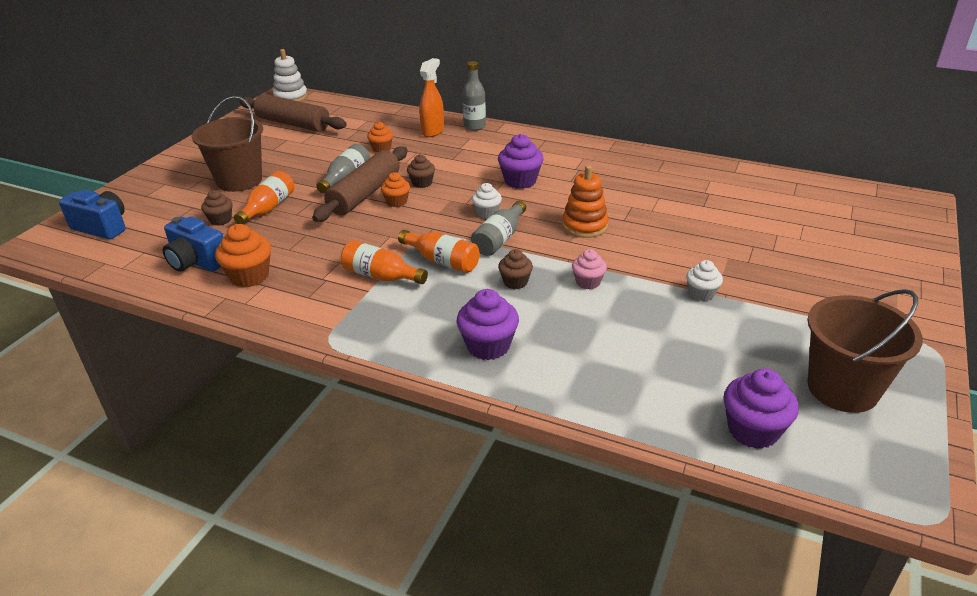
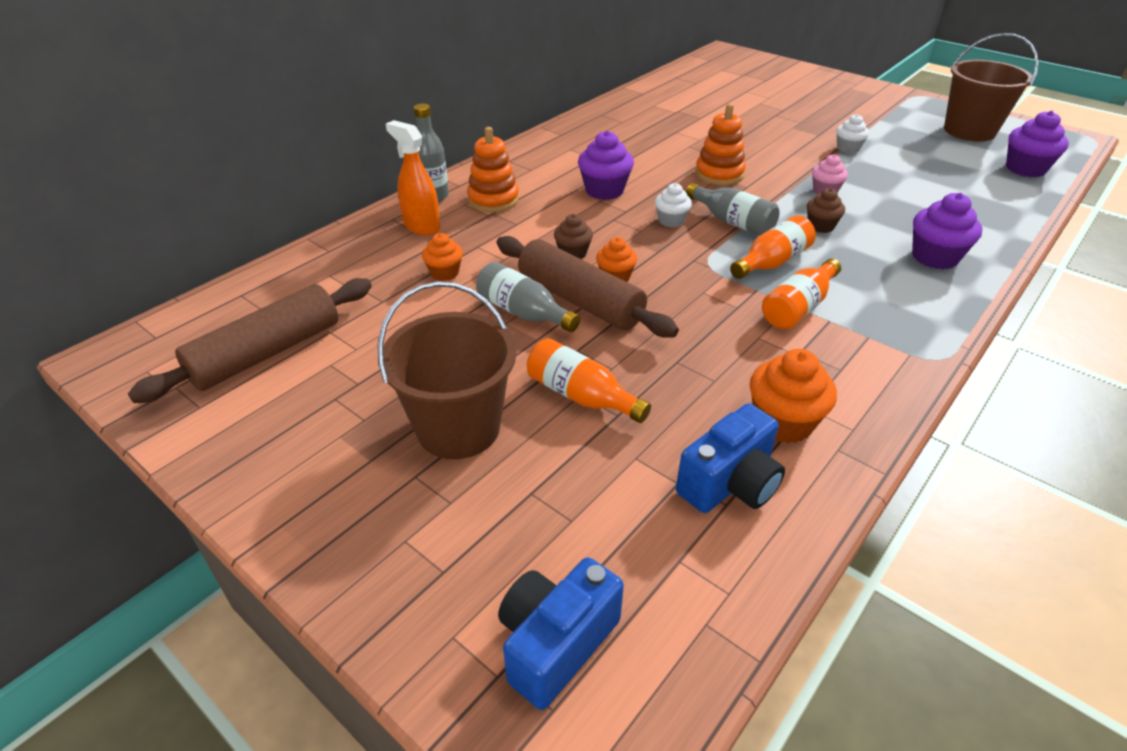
camera: 75 degrees left, 5 degrees up
brown cupcake [201,190,232,226] -> none
white stacking toy [273,49,308,102] -> none
none -> orange stacking toy [467,127,519,212]

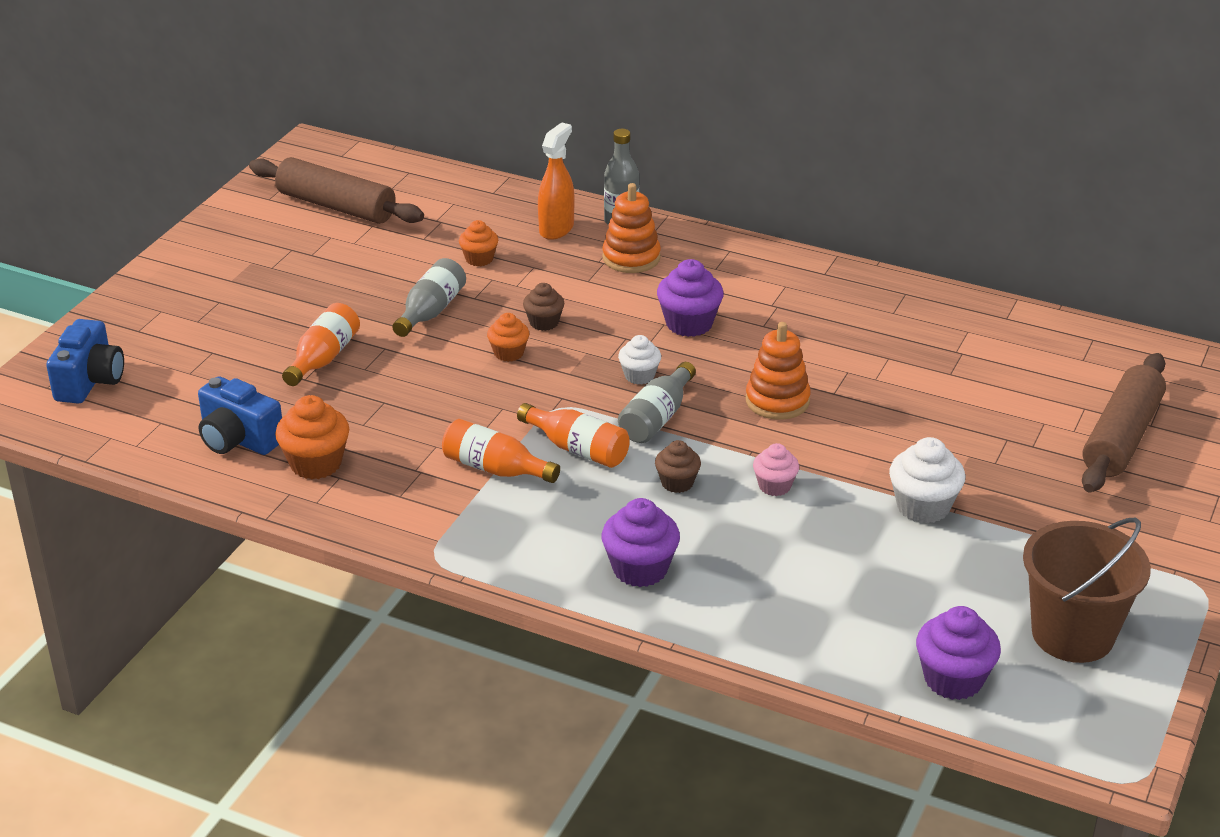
camera: 75 degrees right, 5 degrees down
brown bucket [378,281,516,459] -> none
brown rolling pin [496,236,679,338] -> brown rolling pin moved to [1082,353,1166,493]
blue camera [498,557,624,710] -> blue camera turned 75 degrees clockwise [46,319,124,404]
white cupcake [836,114,869,154] -> white cupcake [889,437,965,524], size x1.60

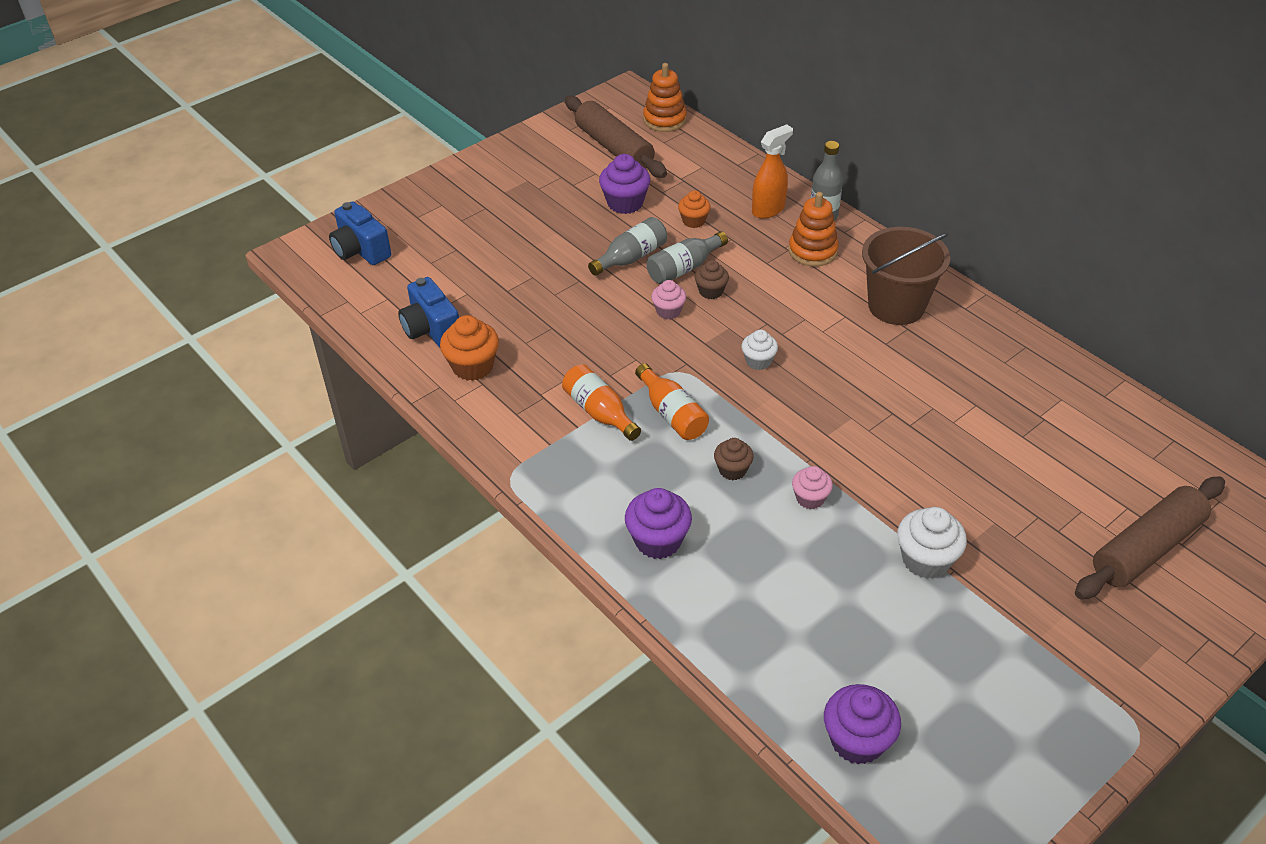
camera: 25 degrees right, 10 degrees up
blue camera [46,319,124,404] -> blue camera turned 105 degrees clockwise [329,202,391,265]
orange bottle [282,303,360,386] -> none
orange cupcake [487,313,529,362] -> pink cupcake [651,280,686,319]
grey bottle [618,362,696,443] -> grey bottle moved to [647,231,728,284]
purple cupcake [657,259,724,337] -> purple cupcake moved to [599,154,650,214]
orange stacking toy [746,322,811,420] -> orange stacking toy moved to [643,63,687,132]
brown bucket [1023,518,1151,663] -> brown bucket moved to [862,227,950,325]

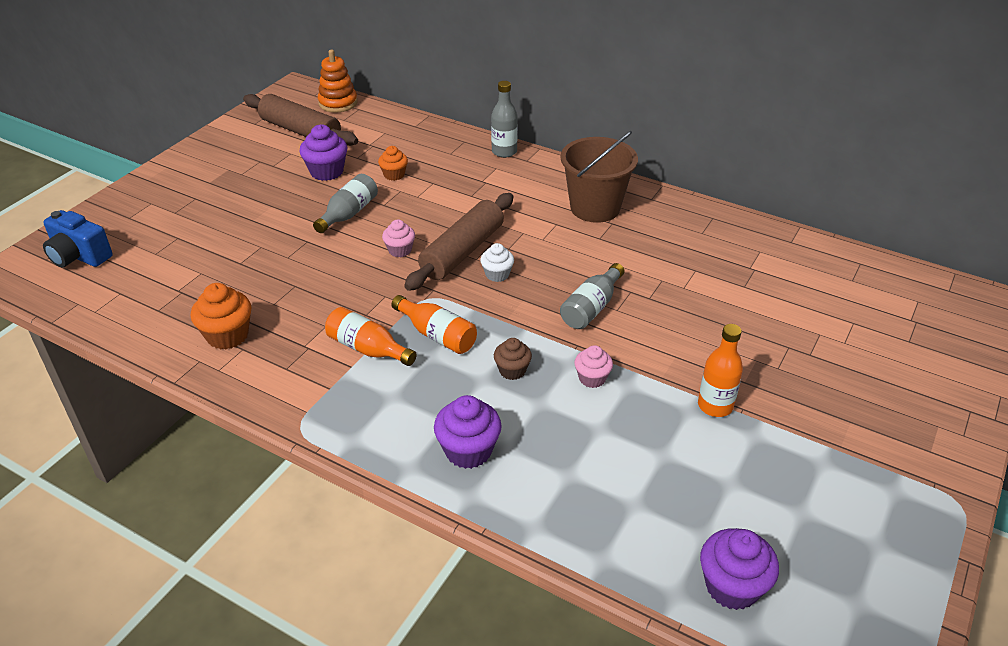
camera: 20 degrees left, 5 degrees down
blue camera [398,277,459,347] -> none
grey bottle [647,231,728,284] -> grey bottle moved to [560,263,624,329]
brown cupcake [695,260,729,299] -> none
orange spray bottle [752,124,793,219] -> none
orange stacking toy [788,192,839,267] -> none
white cupcake [897,507,967,579] -> orange bottle [698,324,743,417]
brown rolling pin [1075,477,1225,599] -> brown rolling pin moved to [404,193,513,291]

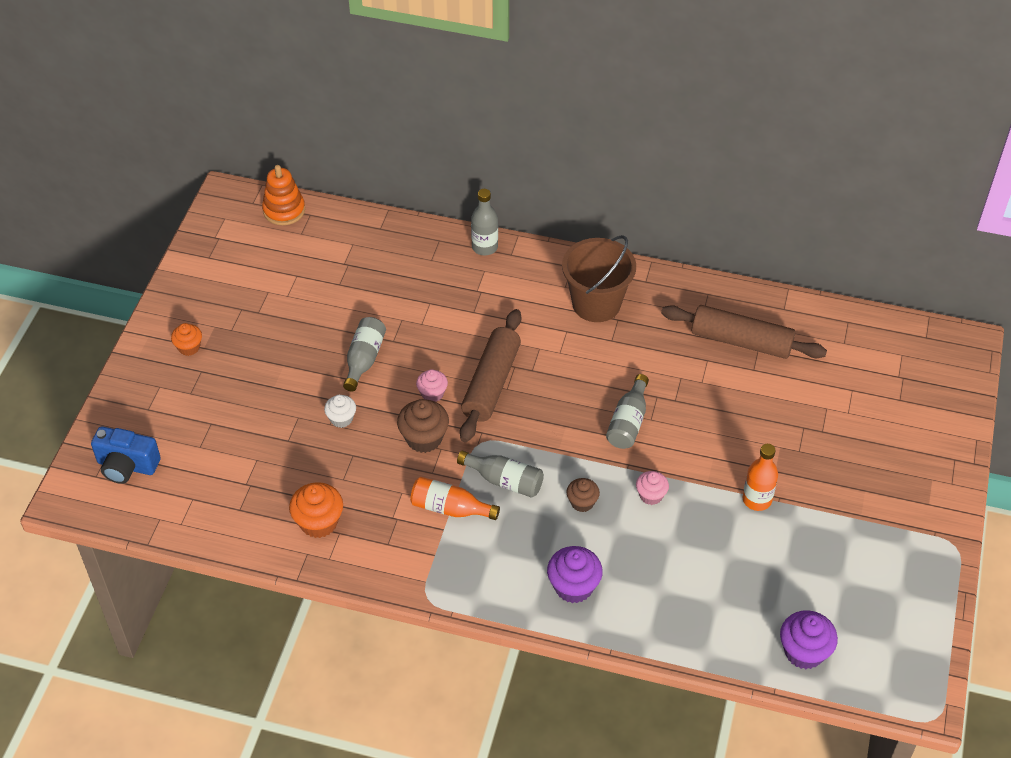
camera: 15 degrees left, 10 degrees up
brown rolling pin [243,94,358,146] -> brown rolling pin moved to [661,305,827,359]
purple cupcake [299,125,347,181] -> none
orange cupcake [378,146,408,181] -> orange cupcake moved to [171,323,202,356]
orange bottle [391,295,477,354] -> grey bottle [457,450,544,498]
white cupcake [480,243,514,282] -> white cupcake moved to [324,395,356,428]
none -> brown cupcake [397,399,449,453]

